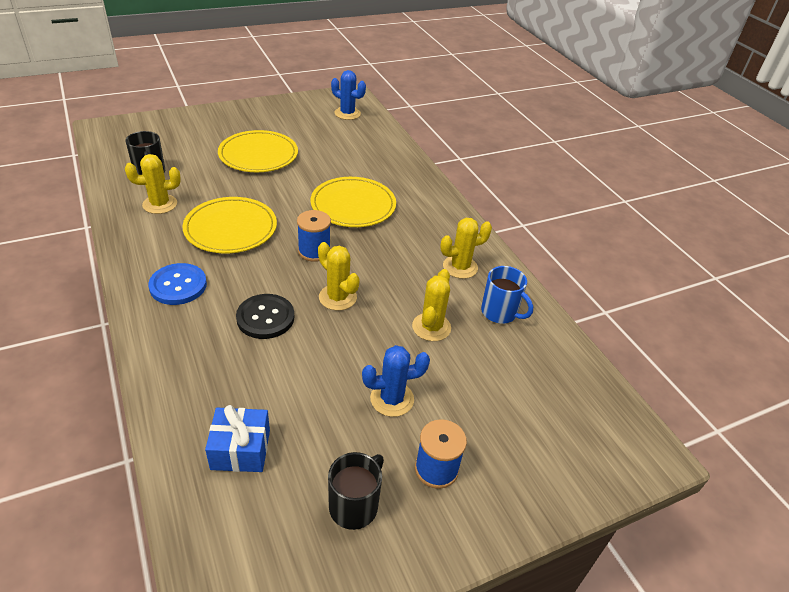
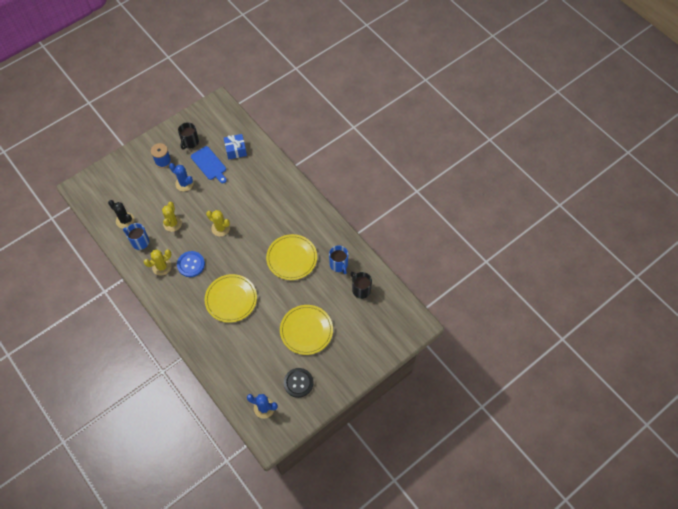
camera: 170 degrees right, 20 degrees up
yellow cactus [125,154,181,214] -> blue mug [329,246,348,274]
blue button [148,263,207,305] -> blue button moved to [177,251,205,277]
black button [236,294,294,339] -> black button moved to [284,368,314,398]
blue spool [297,210,331,262] -> none
blue cactus [362,345,430,417] -> blue cactus turned 60 degrees clockwise [169,163,194,191]
none -> black cactus [108,200,134,228]
none -> blue cutting board [191,146,227,183]

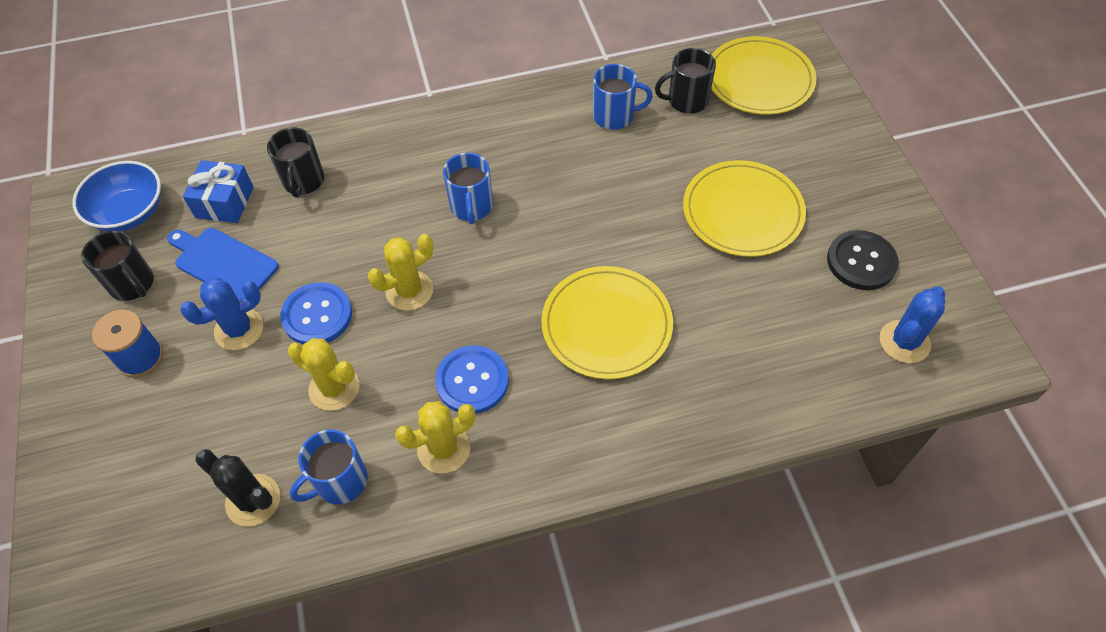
camera: 65 degrees left, 5 degrees down
black cactus [108,200,134,228] -> black cactus turned 60 degrees clockwise [195,449,280,527]
yellow cactus [143,249,172,276] -> yellow cactus turned 75 degrees clockwise [395,401,476,474]
blue cutting board [191,146,227,183] -> blue cutting board turned 135 degrees counterclockwise [167,228,279,299]
yellow plate [266,234,317,280] -> yellow plate moved to [711,36,817,115]
none -> blue bowl [72,161,161,231]
none -> black mug [267,127,324,198]
none -> blue button [280,282,352,344]
none -> blue mug [443,153,493,224]

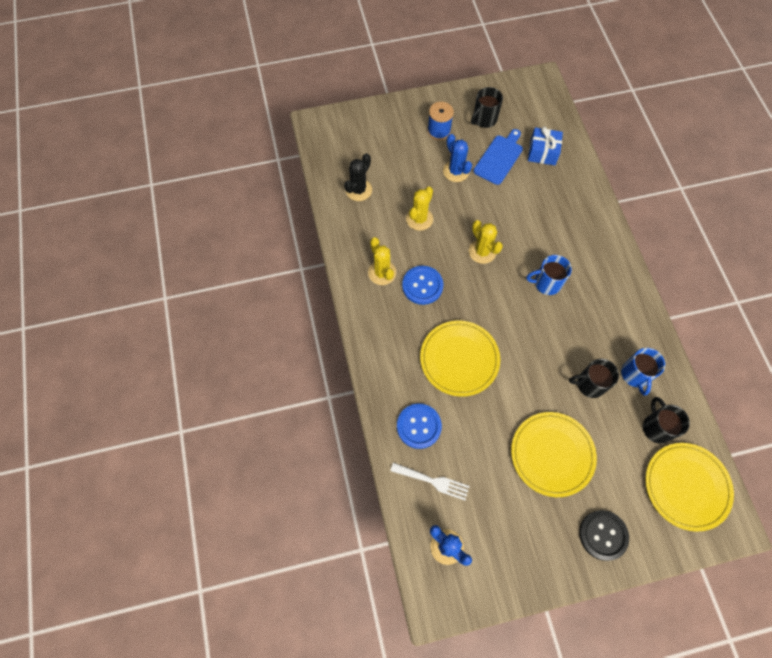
camera: 90 degrees right, 10 degrees up
blue bowl [72,161,161,231] -> none
black mug [267,127,324,198] -> black mug moved to [569,358,619,398]
blue button [280,282,352,344] -> blue button moved to [397,404,442,449]
blue mug [290,429,368,505] -> none
black button [827,230,899,290] -> black button moved to [579,510,629,561]
none -> white fork [390,463,469,500]

